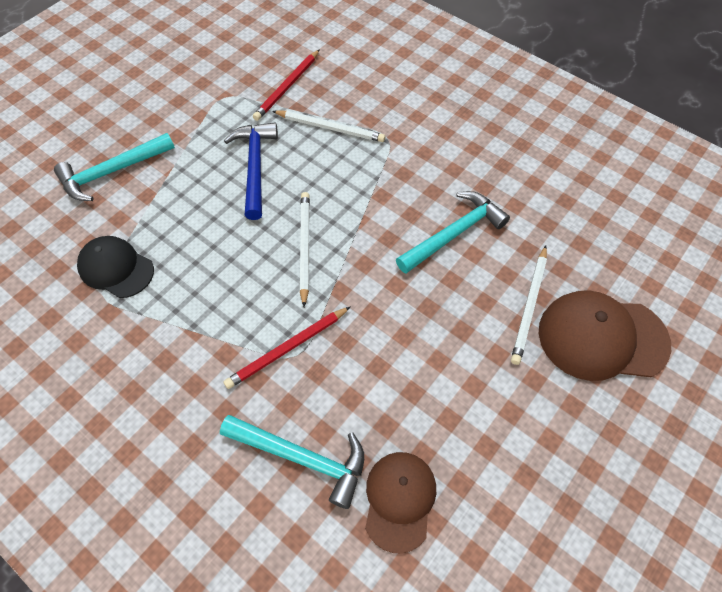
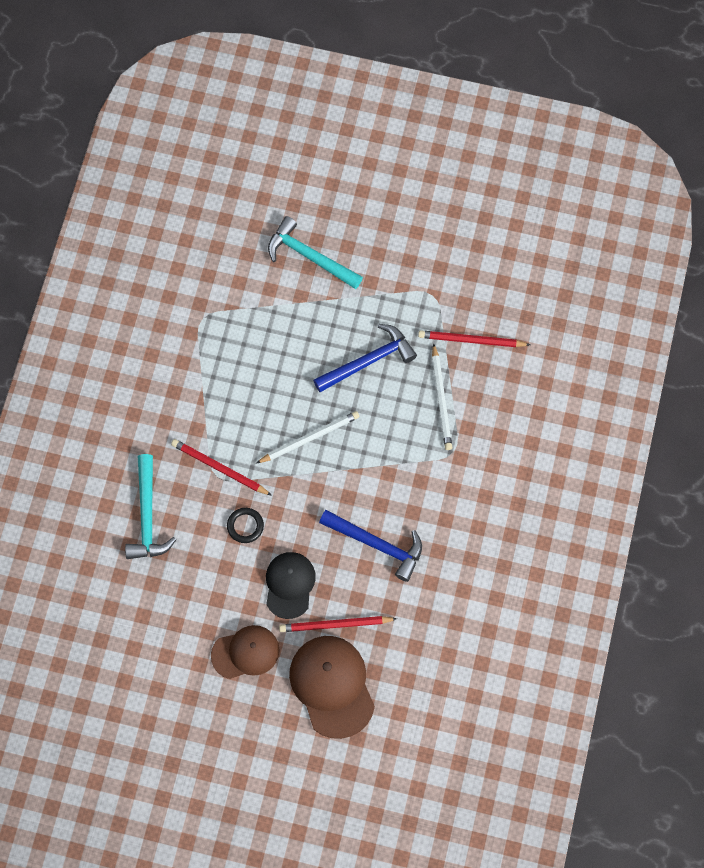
camera: 65 degrees right, 10 degrees up
black cap [77,236,154,298] -> black cap moved to [266,552,316,619]
brown cap [365,452,436,554] -> brown cap moved to [211,625,280,679]
turquoise hammer [396,191,510,274] -> blue hammer [319,510,422,582]
white pencil [511,246,547,365] -> red pencil [279,616,397,632]
none -> black ring [227,508,264,543]

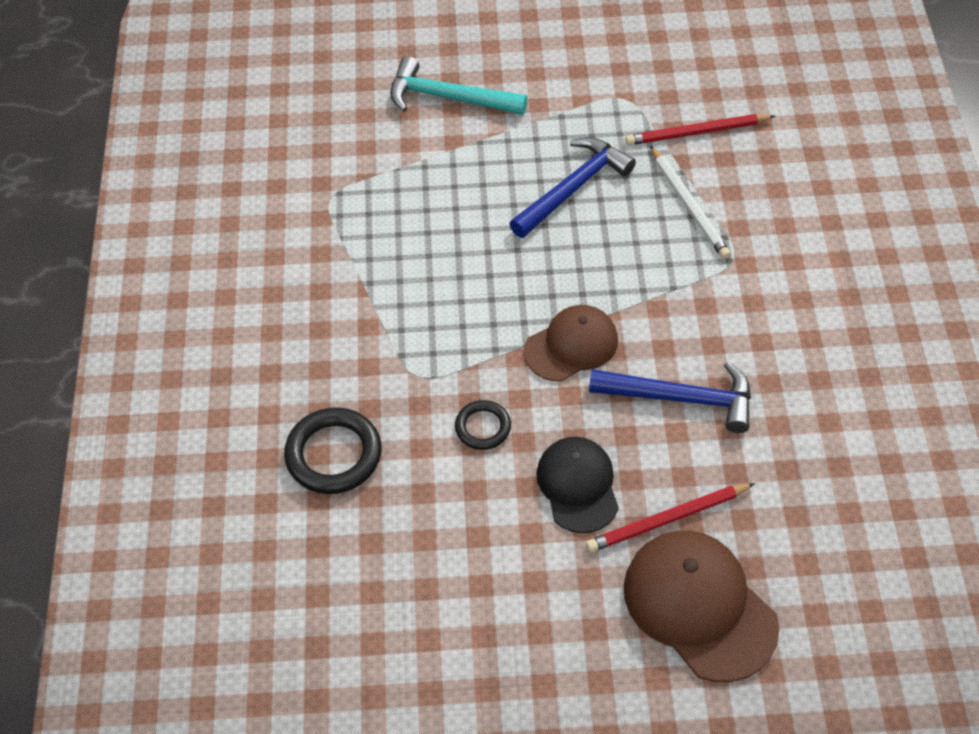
camera: 15 degrees left, 15 degrees down
turquoise hammer [125,454,176,559] -> black ring [284,407,381,494]
red pencil [171,439,272,496] -> none
brown cap [211,625,280,679] -> brown cap moved to [524,305,618,382]
white pencil [257,411,359,463] -> none

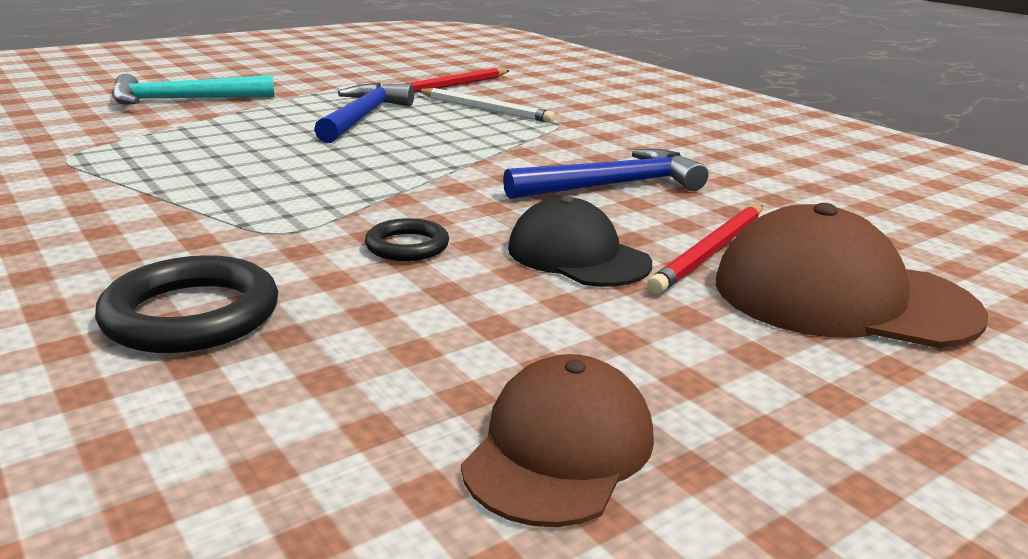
camera: 35 degrees left, 30 degrees down
brown cap [524,305,618,382] -> brown cap moved to [461,354,654,527]

